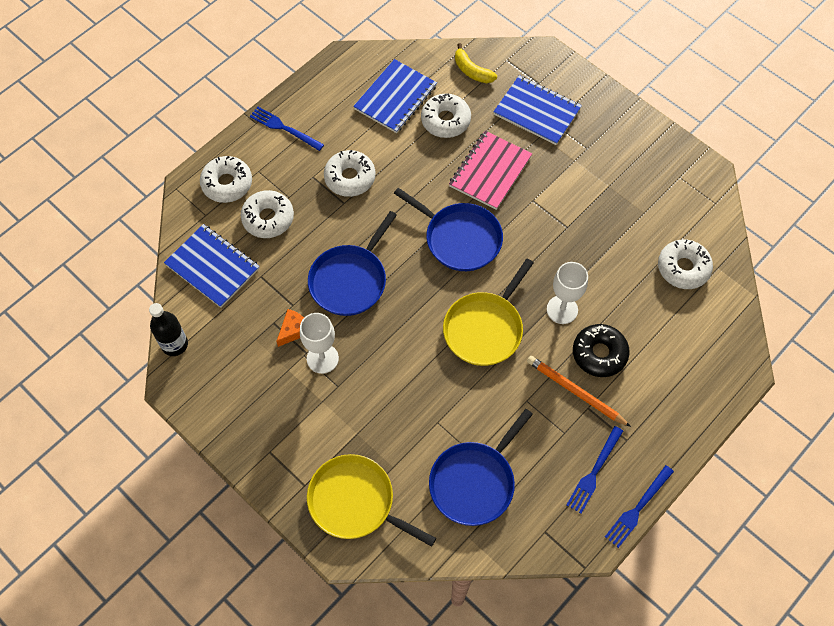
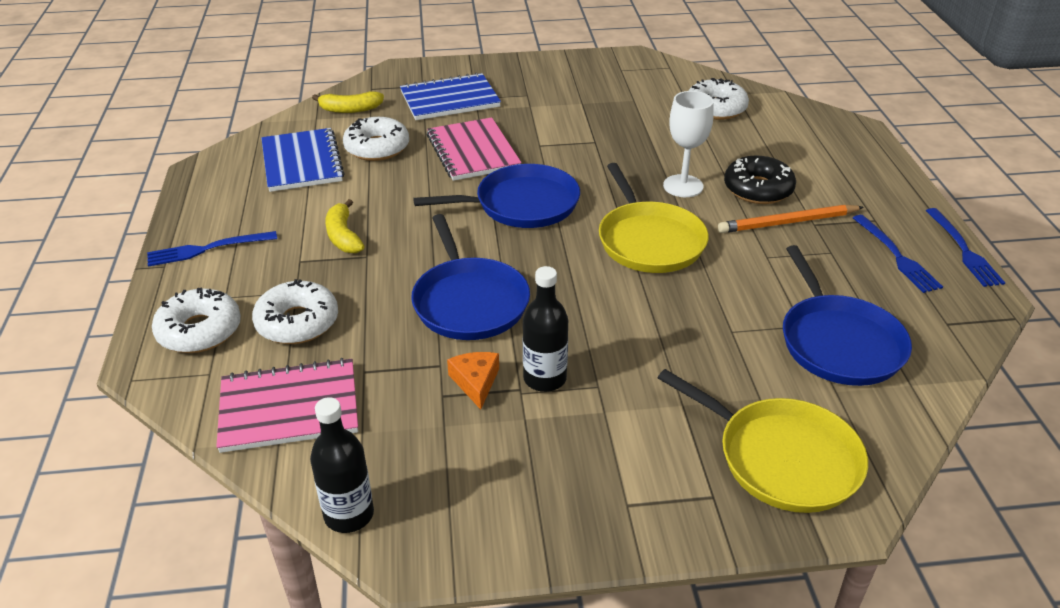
camera: 50 degrees left, 25 degrees down
blue notebook [164,224,260,308] -> pink notebook [216,358,358,453]
white goblet [300,313,339,374] -> black bottle [523,266,568,392]
yellow pan [307,454,436,547] -> yellow pan turned 120 degrees counterclockwise [658,369,868,513]
white donut [324,150,375,197] -> yellow banana [325,199,365,253]

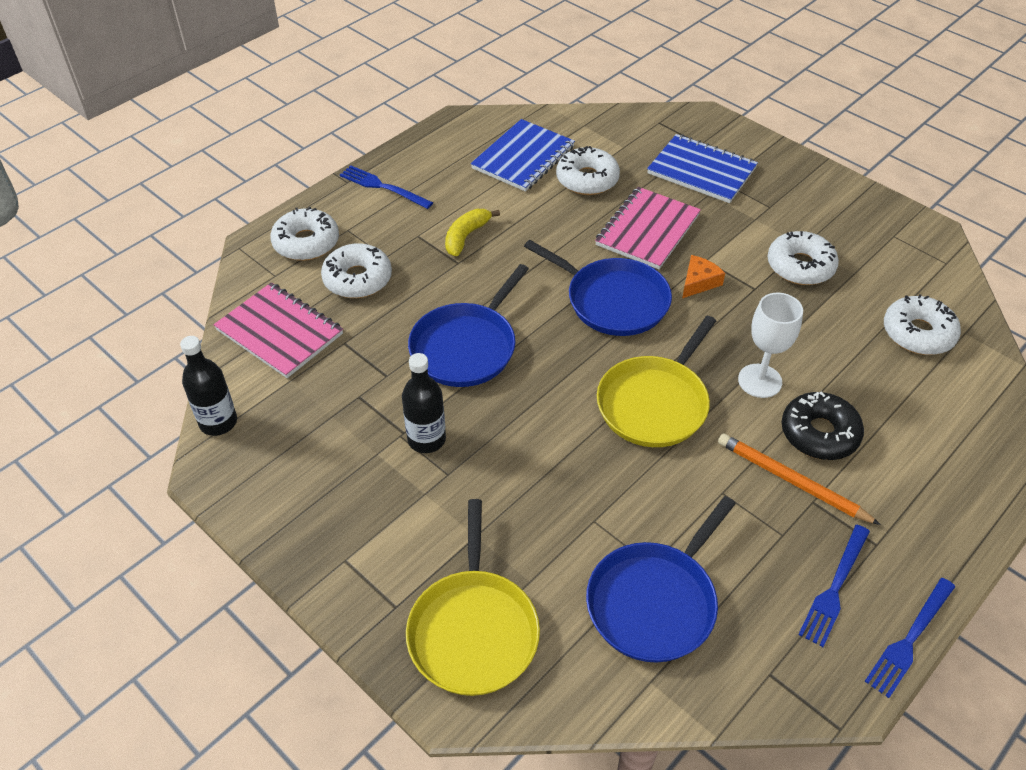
camera: 50 degrees right, 10 degrees up
yellow banana [312,91,384,113] -> none
orange cheese [447,352,499,410] -> orange cheese moved to [682,255,725,298]
none -> white donut [767,231,839,285]

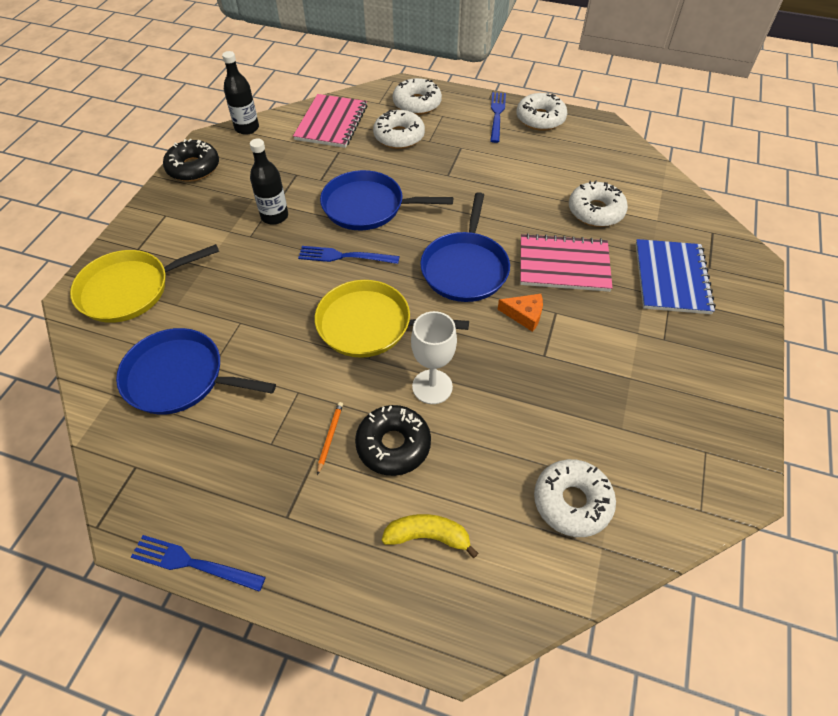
camera: 65 degrees right, 5 degrees up
yellow banana [445,209,500,256] -> yellow banana moved to [382,514,478,558]
blue notebook [471,119,575,192] -> none
orange pencil [718,433,881,525] -> orange pencil [317,402,343,475], size x0.52
white donut [767,231,839,285] -> white donut moved to [516,93,567,131]
blue fork [798,525,870,647] -> blue fork moved to [298,246,399,264]
none -> black donut [163,139,219,182]

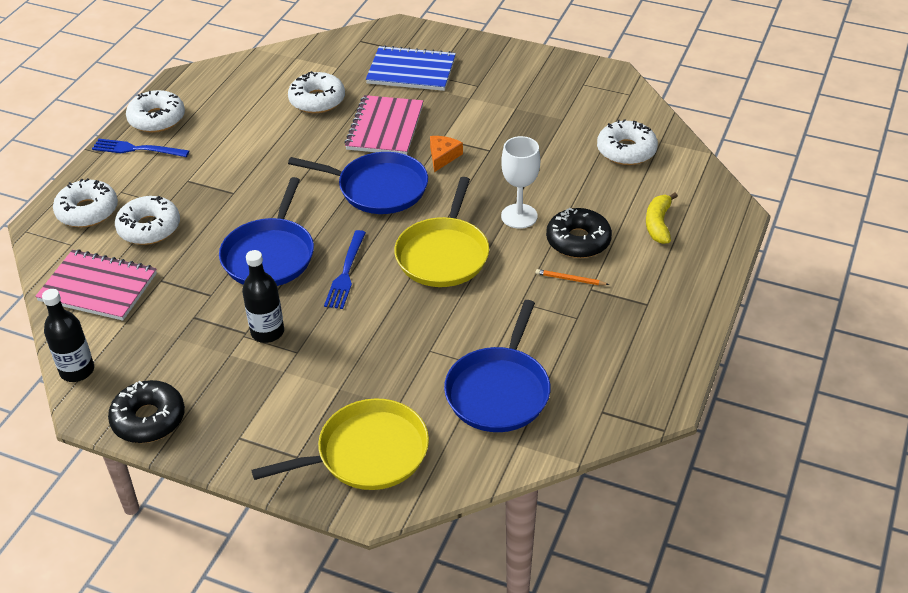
camera: 85 degrees left, 10 degrees down
yellow pan [70,244,219,323] -> yellow pan turned 90 degrees counterclockwise [251,399,429,490]
blue fork [131,535,266,592] -> none

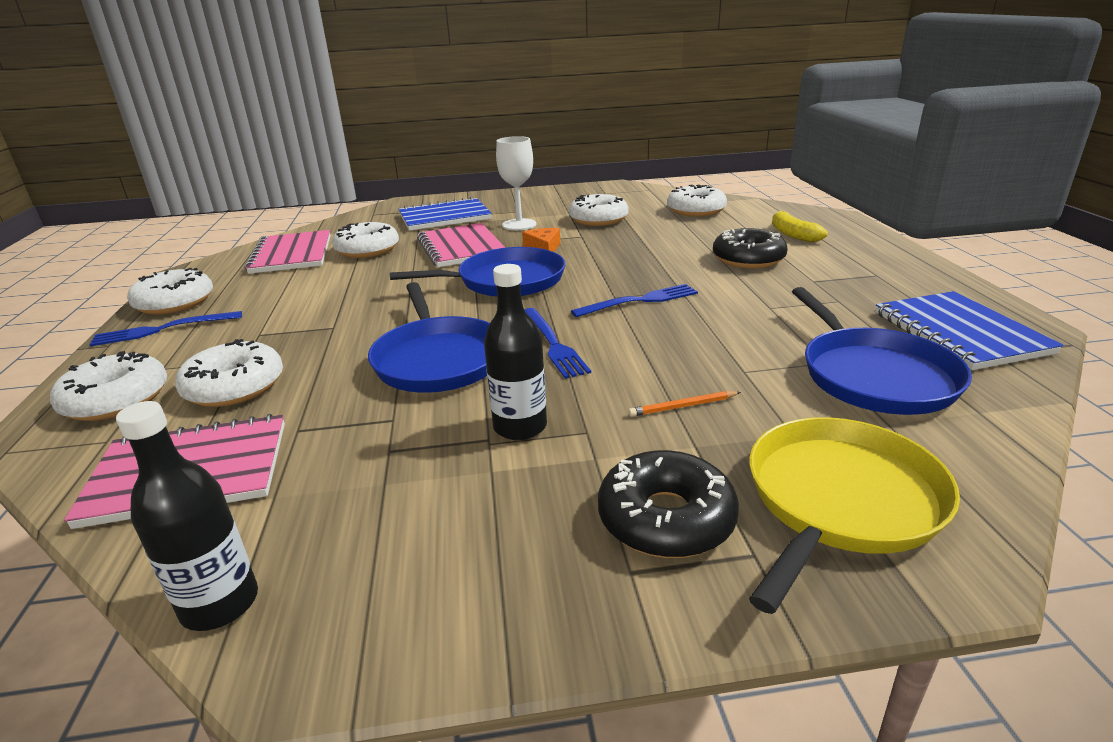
camera: 30 degrees left, 15 degrees down
black donut [108,380,185,443] -> black donut moved to [598,450,739,558]
yellow pan [394,177,489,287] -> blue fork [571,284,698,317]
white goblet [501,136,540,229] -> white goblet moved to [496,136,537,230]
orange pencil [536,269,609,285] -> orange pencil moved to [628,391,741,417]
none -> pink notebook [245,230,331,274]
none -> white donut [569,194,629,226]
none -> blue notebook [876,291,1064,370]

